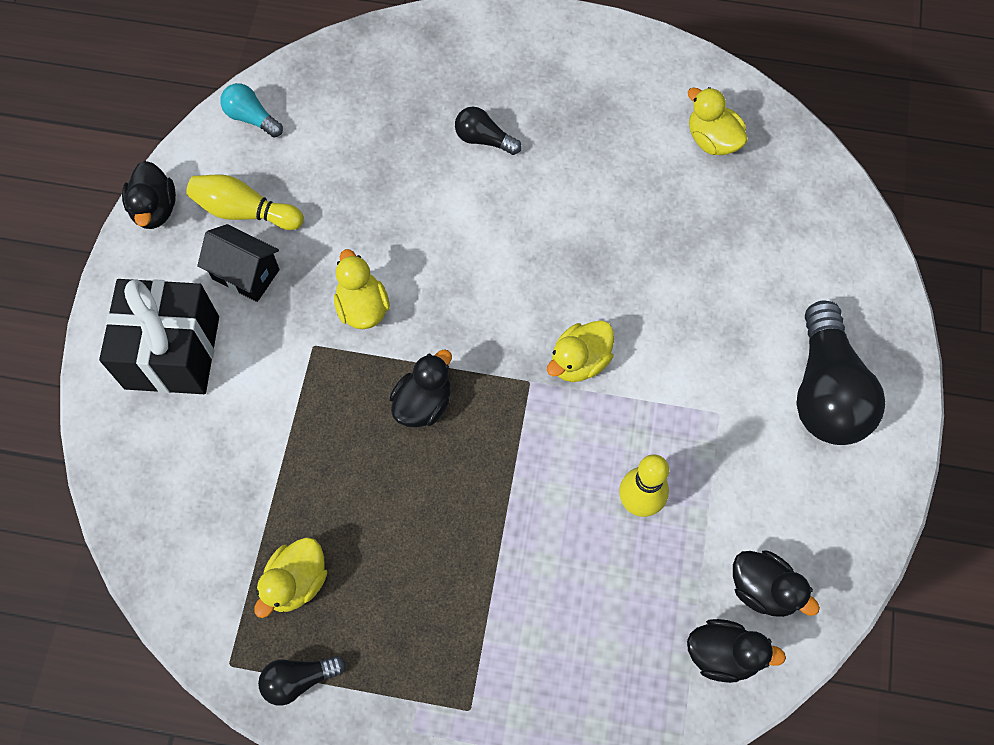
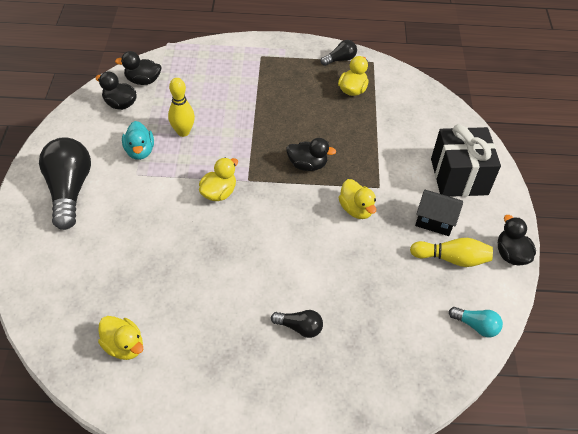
camera: 170 degrees right, 15 degrees down
black duck [390,349,452,428] -> black duck turned 105 degrees counterclockwise [286,138,336,171]
none -> turquoise duck [122,121,154,160]

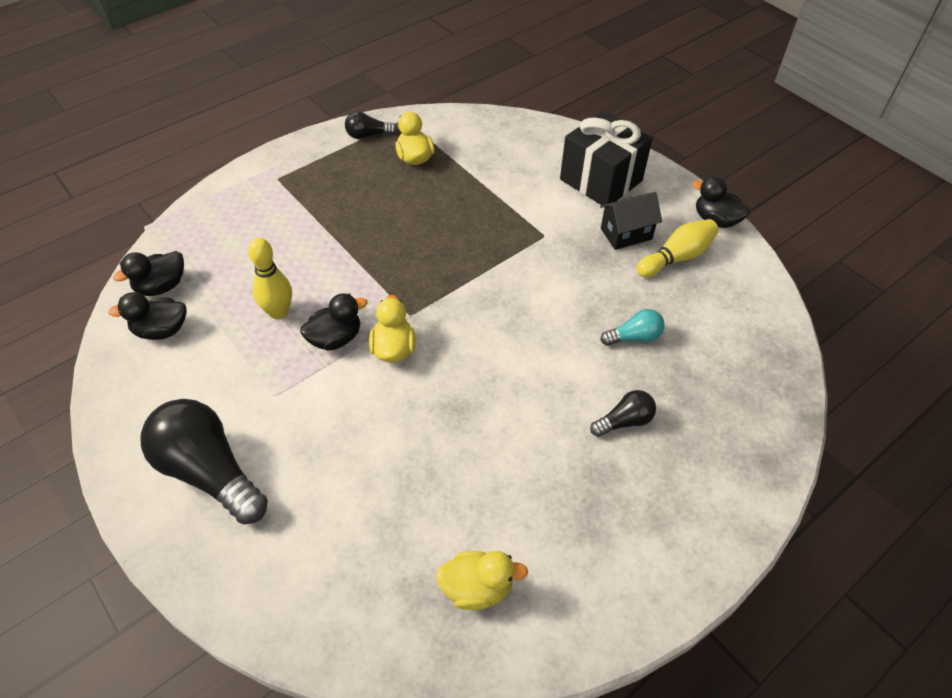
camera: 40 degrees left, 0 degrees up
turquoise duck [122,121,154,160] -> none
black duck [286,138,336,171] -> black duck moved to [300,293,367,350]
black light bulb [321,40,357,66] -> black light bulb turned 120 degrees counterclockwise [345,111,398,139]
yellow duck [338,179,376,219] -> none
turquoise light bulb [449,307,503,337] -> turquoise light bulb moved to [600,309,665,346]

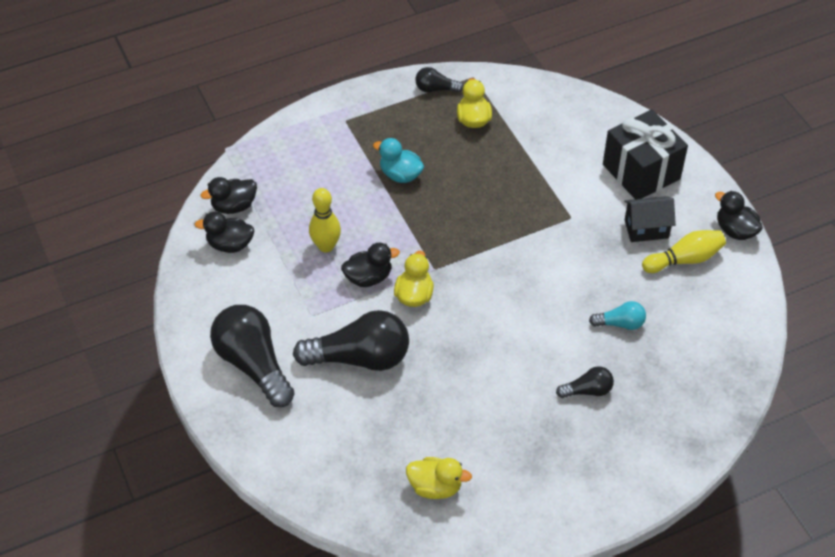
camera: 15 degrees right, 0 degrees up
none -> black light bulb [293,310,409,371]
none -> turquoise duck [373,138,424,183]

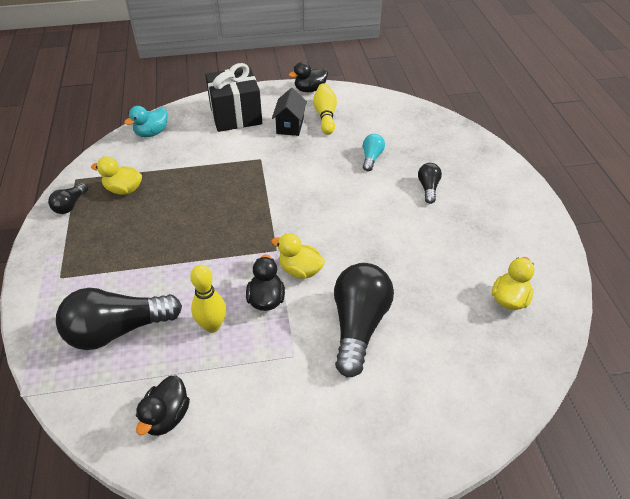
camera: 75 degrees left, 5 degrees down
black duck [201,177,257,214] -> none
black light bulb [210,305,295,407] -> black light bulb moved to [56,288,182,350]
turquoise duck [373,138,424,183] -> turquoise duck moved to [124,106,167,137]

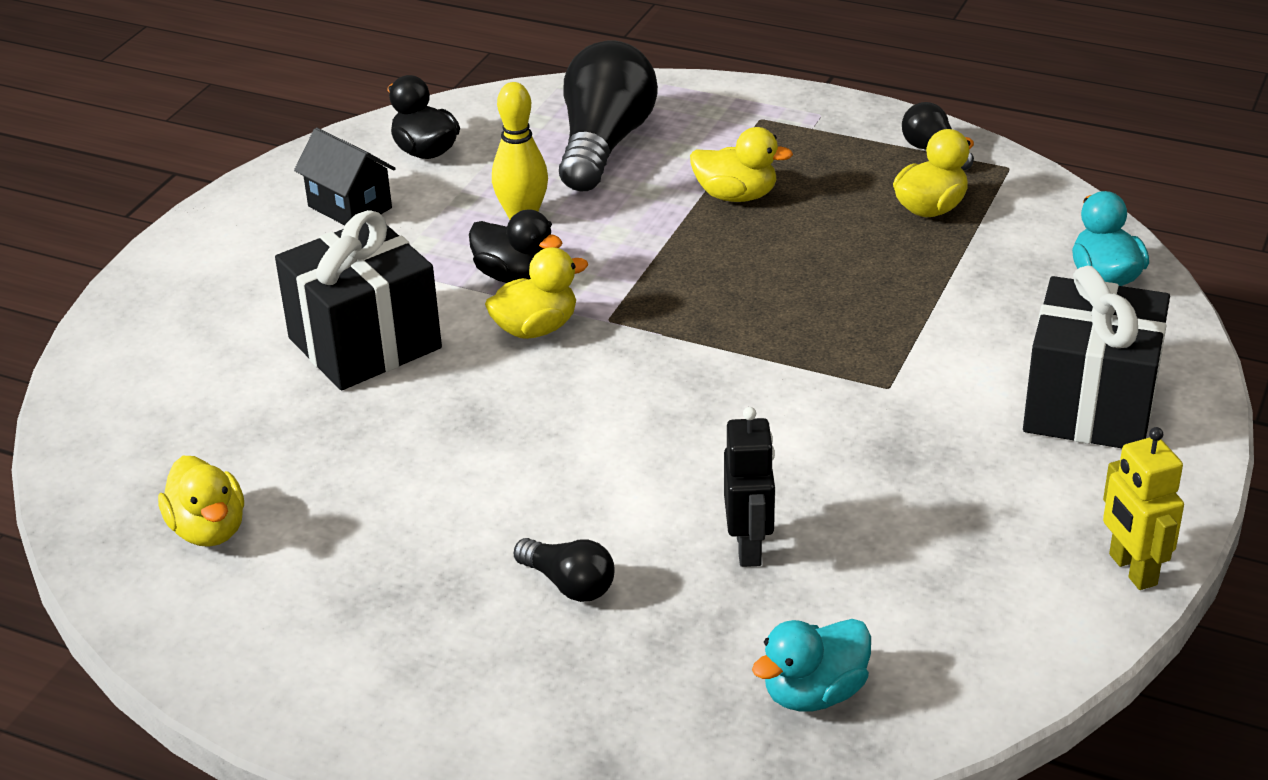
camera: 125 degrees right, 10 degrees down
black house [272,88,307,136] -> black house moved to [294,127,396,225]
black duck [289,62,328,92] -> yellow robot [1103,427,1184,590]
yellow bowling pin [313,83,337,135] -> none
black light bulb [334,263,394,377] -> black gift [275,210,442,390]
turquoise light bulb [363,134,385,171] -> black robot [724,407,775,567]
none -> yellow duck [690,127,793,202]
none -> turquoise duck [752,619,871,712]

